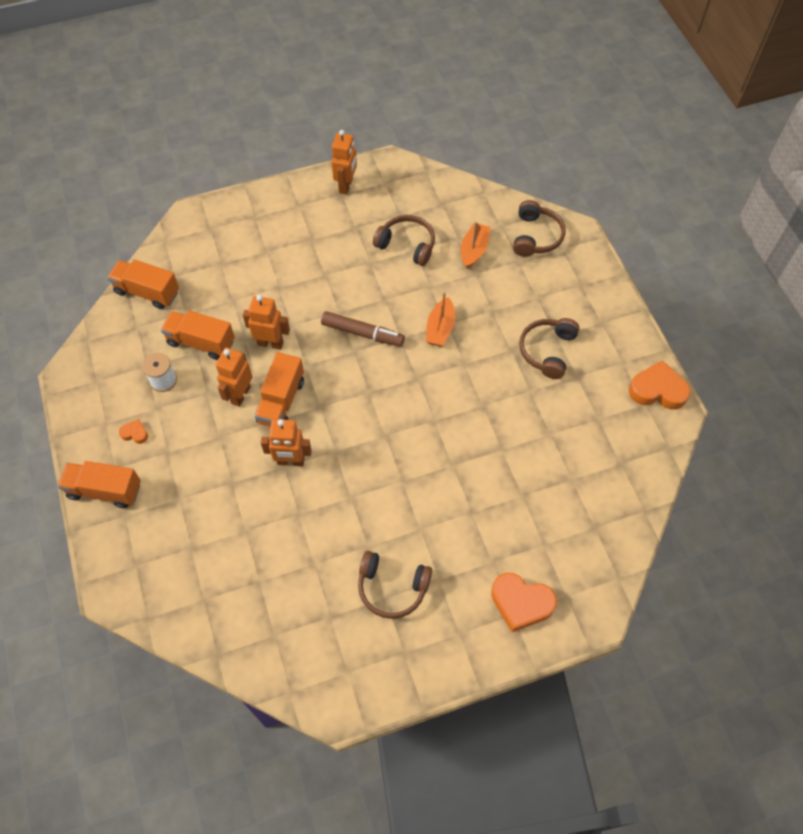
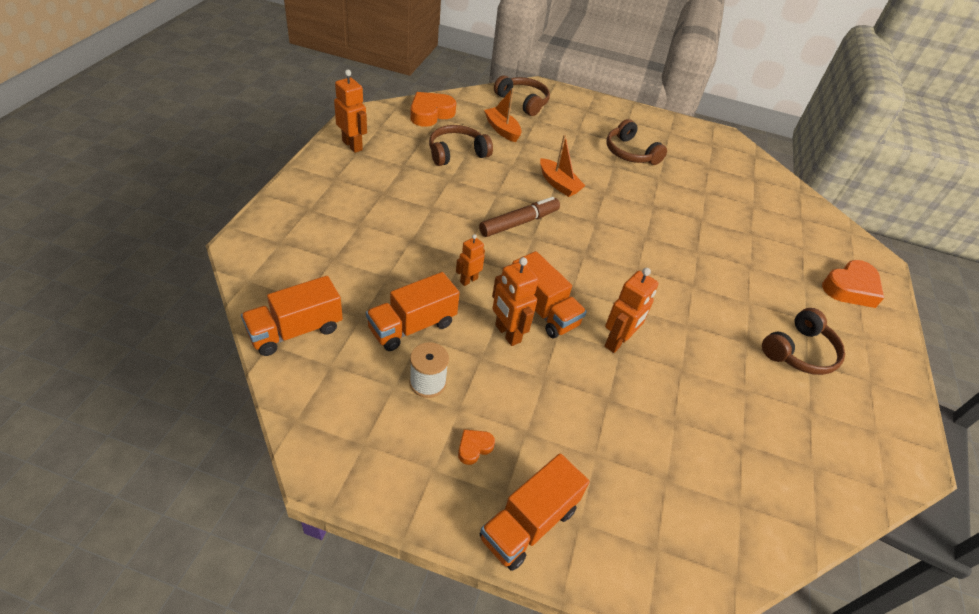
camera: 60 degrees left, 15 degrees down
orange robot [243,295,290,350] -> orange robot [456,234,485,286], size x0.63
orange heart [629,360,691,410] -> orange heart moved to [410,92,456,127]

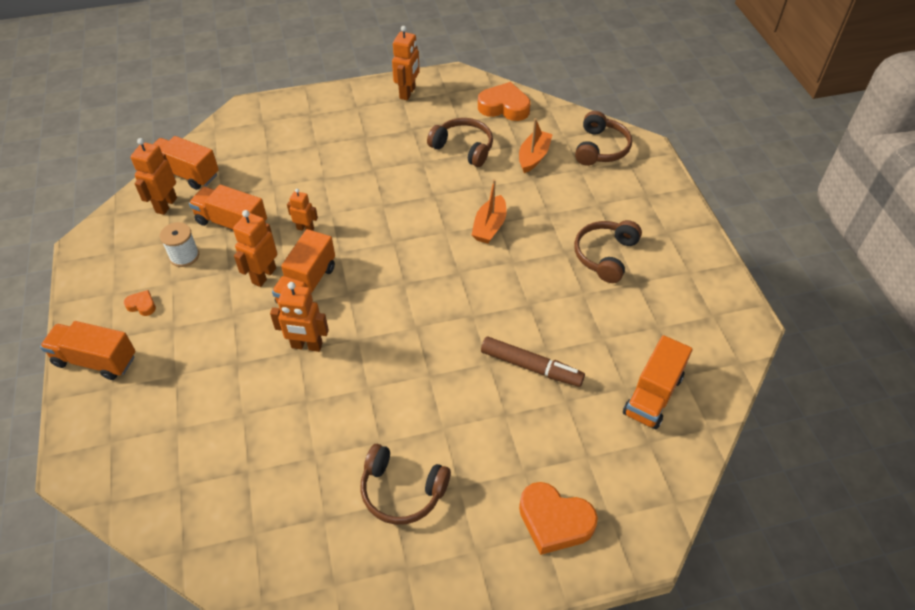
camera: 65 degrees right, 5 degrees up
brown marker [479,197,560,237] -> brown marker moved to [481,337,585,387]
none -> orange robot [130,138,177,215]
none -> orange truck [623,335,692,429]

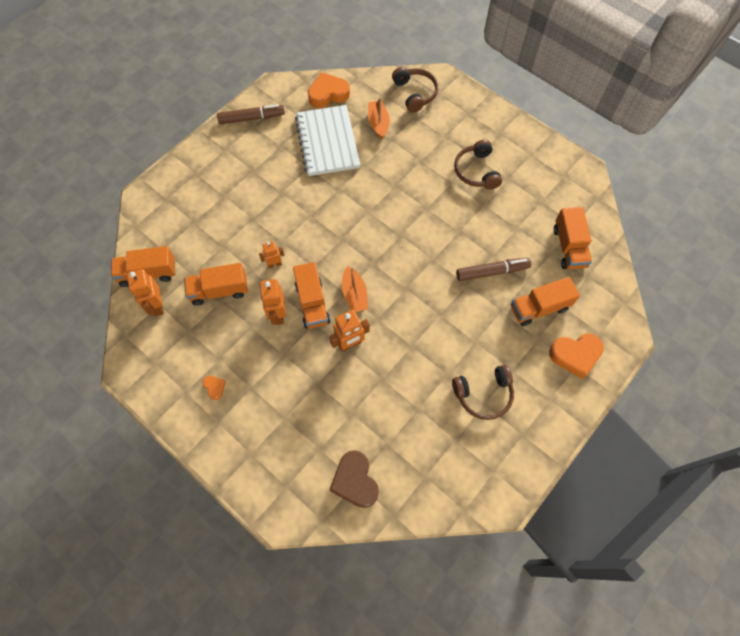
camera: 35 degrees left, 15 degrees up
orange truck [40,321,135,380] -> orange truck moved to [511,277,580,326]
orange heart [124,290,156,316] -> orange heart turned 75 degrees clockwise [202,376,226,400]
white spool [160,222,199,267] -> none
orange robot [392,26,420,100] -> brown marker [217,104,285,124]
brown headphones [427,118,493,167] -> white notebook [295,105,360,176]
orange boat [472,179,507,244] -> orange boat moved to [342,266,368,312]
none -> brown heart [329,450,379,508]

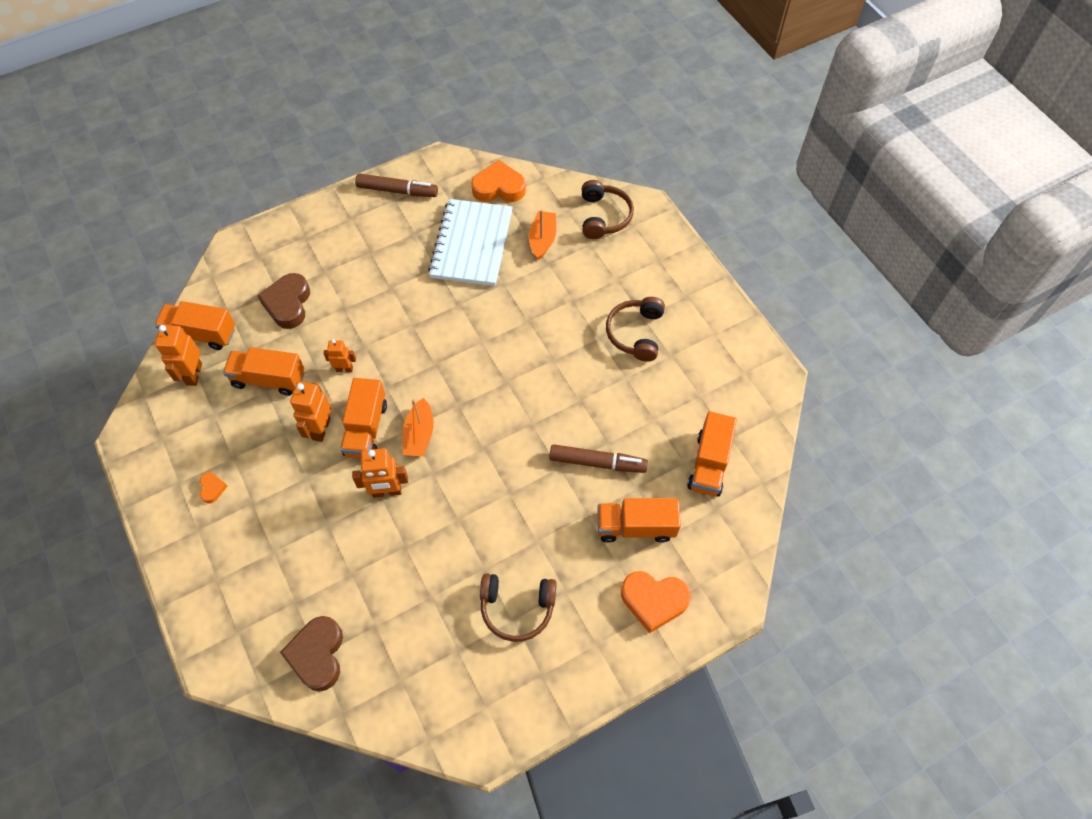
camera: 20 degrees right, 5 degrees down
none -> brown heart [257,273,310,329]

